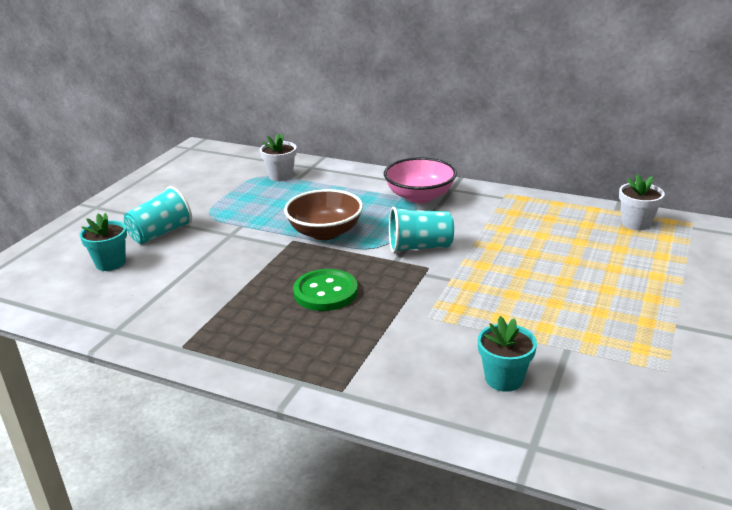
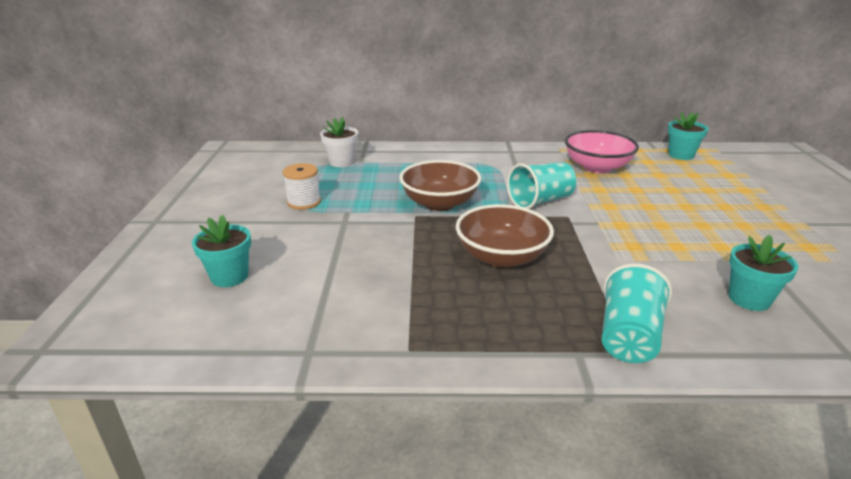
camera: 25 degrees left, 0 degrees up
turquoise cup [124,186,192,244] -> turquoise cup moved to [602,264,672,363]
green button [293,269,358,311] -> brown bowl [456,204,554,268]
pink bowl [384,157,457,203] -> pink bowl moved to [565,130,639,173]
white flower pot [619,174,665,230] -> turquoise flower pot [668,112,708,160]
none -> white spool [283,163,321,210]

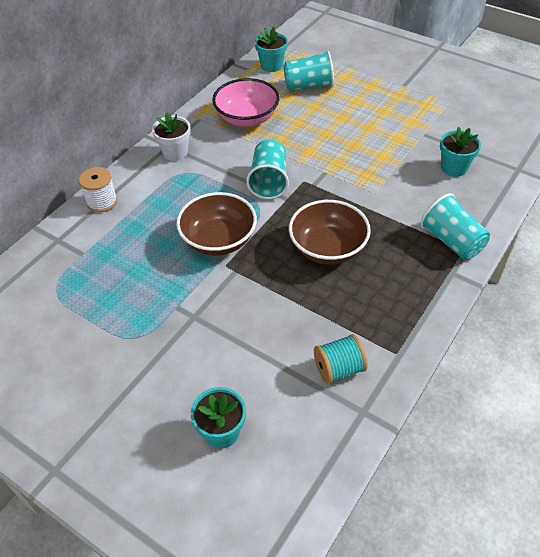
camera: 55 degrees left, 20 degrees up
white spool [283,163,321,210] -> white spool moved to [79,167,118,213]
white flower pot [320,117,358,167] -> white flower pot moved to [152,112,191,161]
none -> turquoise cup [284,50,334,91]
none -> turquoise spool [314,334,368,384]

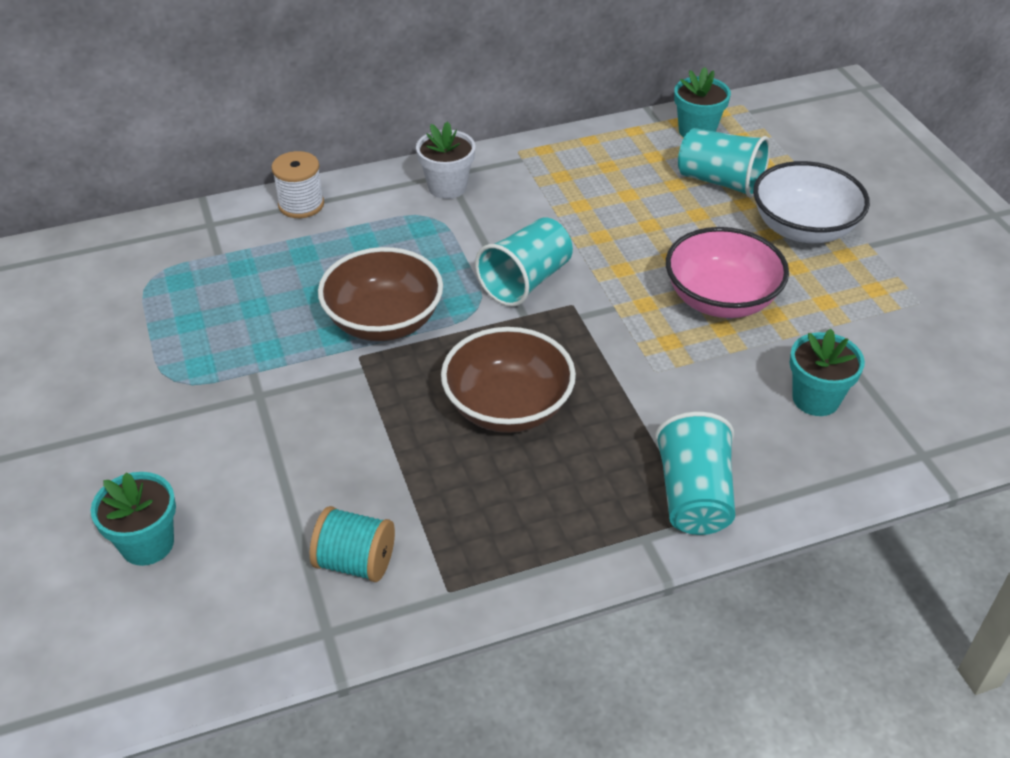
camera: 35 degrees right, 5 degrees down
pink bowl [212,78,280,127] -> pink bowl moved to [666,227,789,318]
none -> white bowl [753,161,870,243]

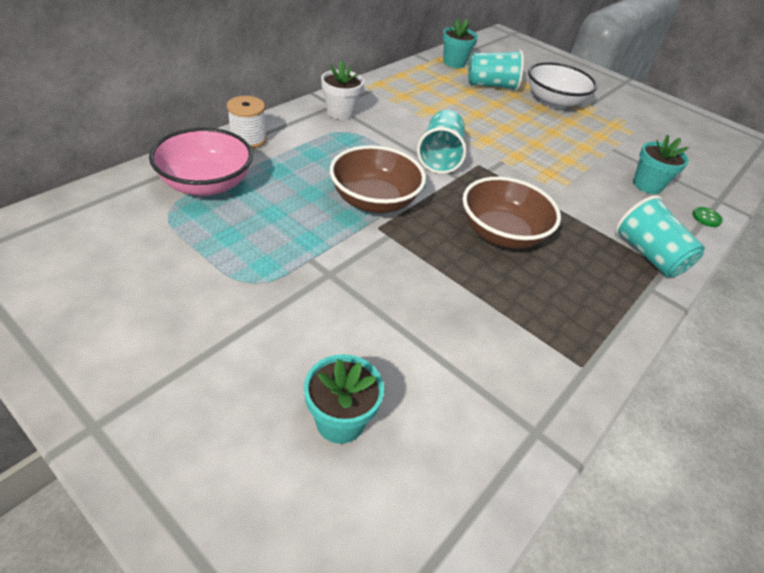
camera: 35 degrees left, 0 degrees up
turquoise spool [310,506,395,582] -> none
pink bowl [666,227,789,318] -> pink bowl moved to [149,128,253,196]
none -> green button [692,207,723,227]

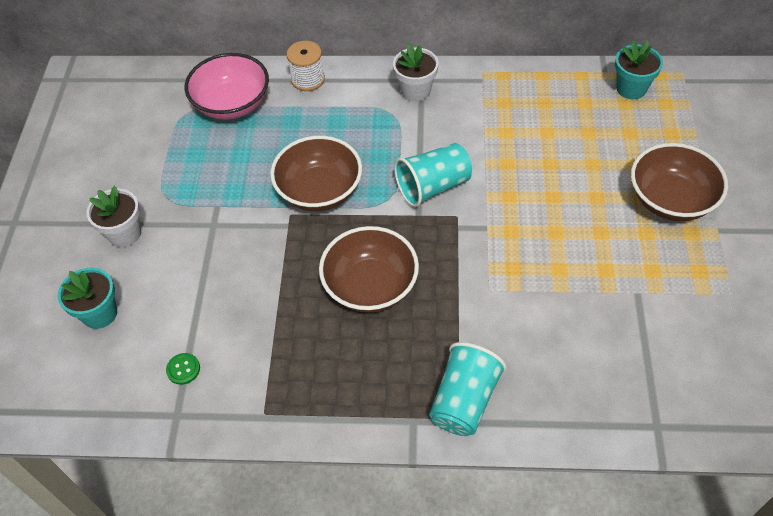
camera: 60 degrees right, 10 degrees up
turquoise cup [468,50,524,91] -> none
white bowl [528,62,597,109] -> brown bowl [631,143,728,221]
turquoise flower pot [633,135,689,194] -> none
green button [692,207,723,227] -> green button moved to [166,353,200,385]
none -> white flower pot [86,186,141,247]

